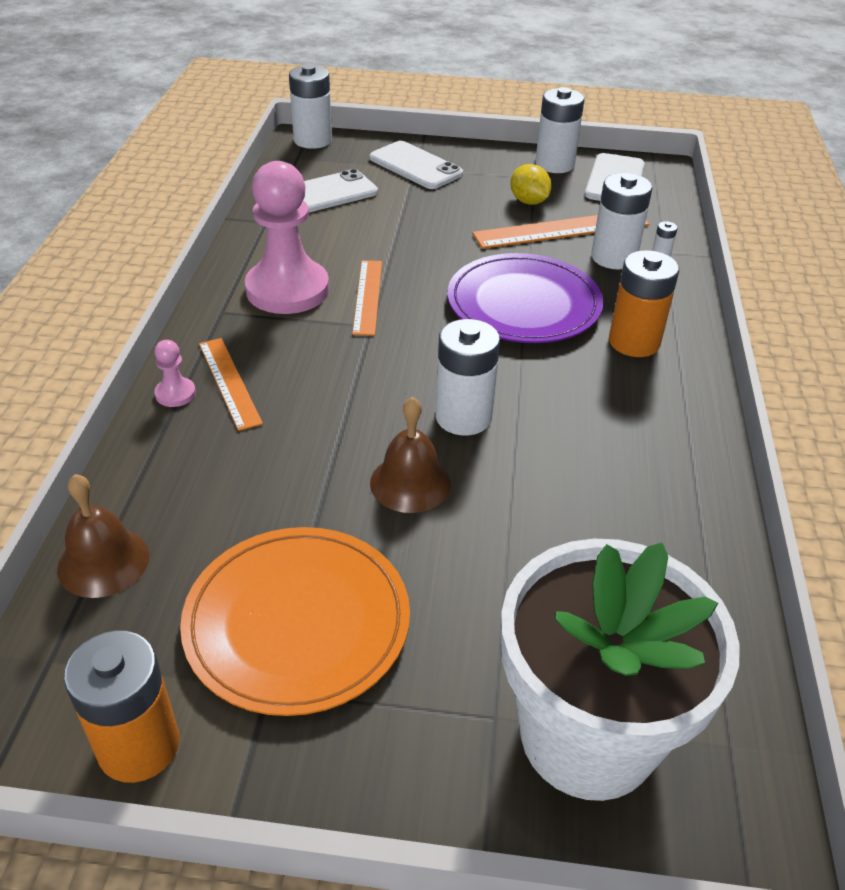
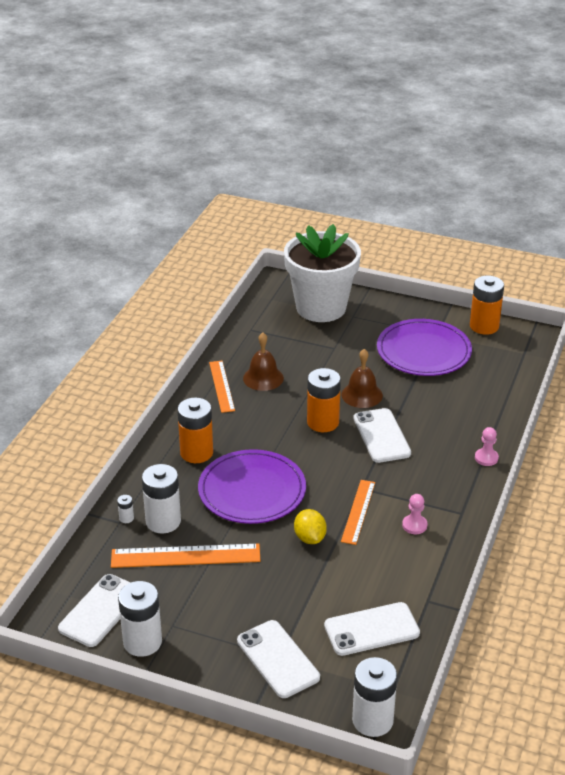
camera: 165 degrees left, 5 degrees down
brown bell [57,474,149,598] -> brown bell moved to [243,332,284,391]
orange plate [180,527,410,716] -> purple plate [377,319,472,376]
orange ruler [199,338,263,431] -> orange ruler moved to [209,361,235,413]
pink pawn [245,161,329,314] -> pink pawn [402,494,427,534], size x0.42
white battery [435,319,500,436] -> orange battery [307,368,341,432]
yellow lemon [510,164,552,205] -> yellow lemon moved to [294,509,327,544]
none -> white phone [354,408,411,463]

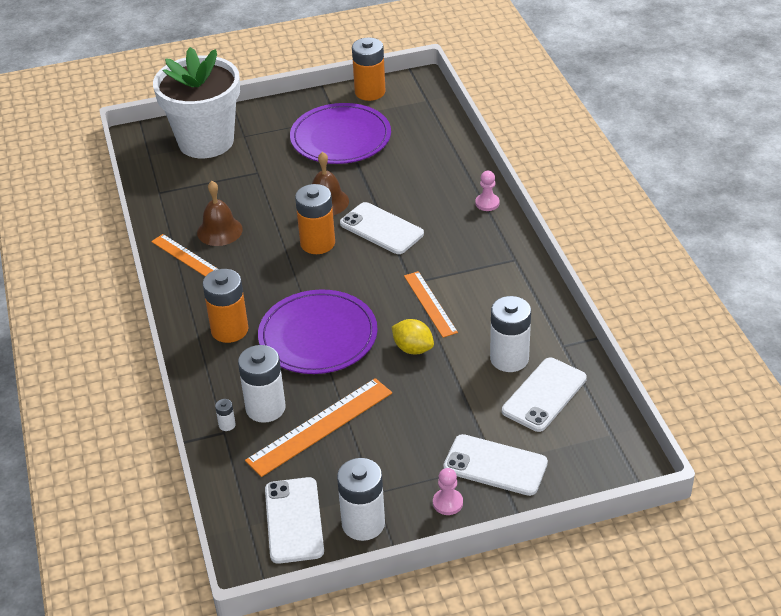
camera: 35 degrees left, 5 degrees up
white battery [352,657,397,737] -> white battery moved to [490,296,531,372]
pink pawn [402,494,427,534] -> pink pawn moved to [433,468,463,515]

